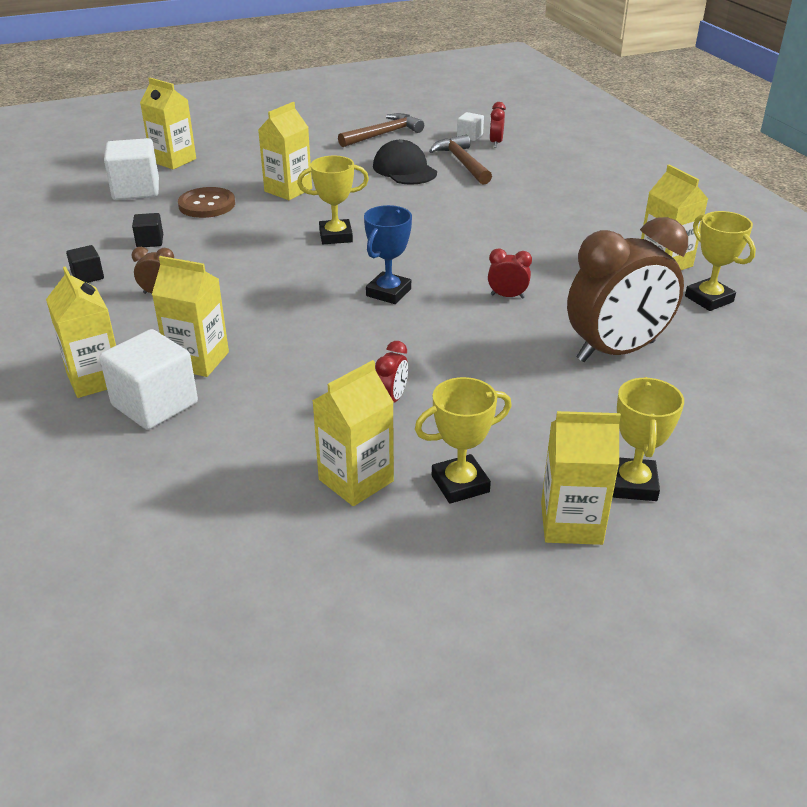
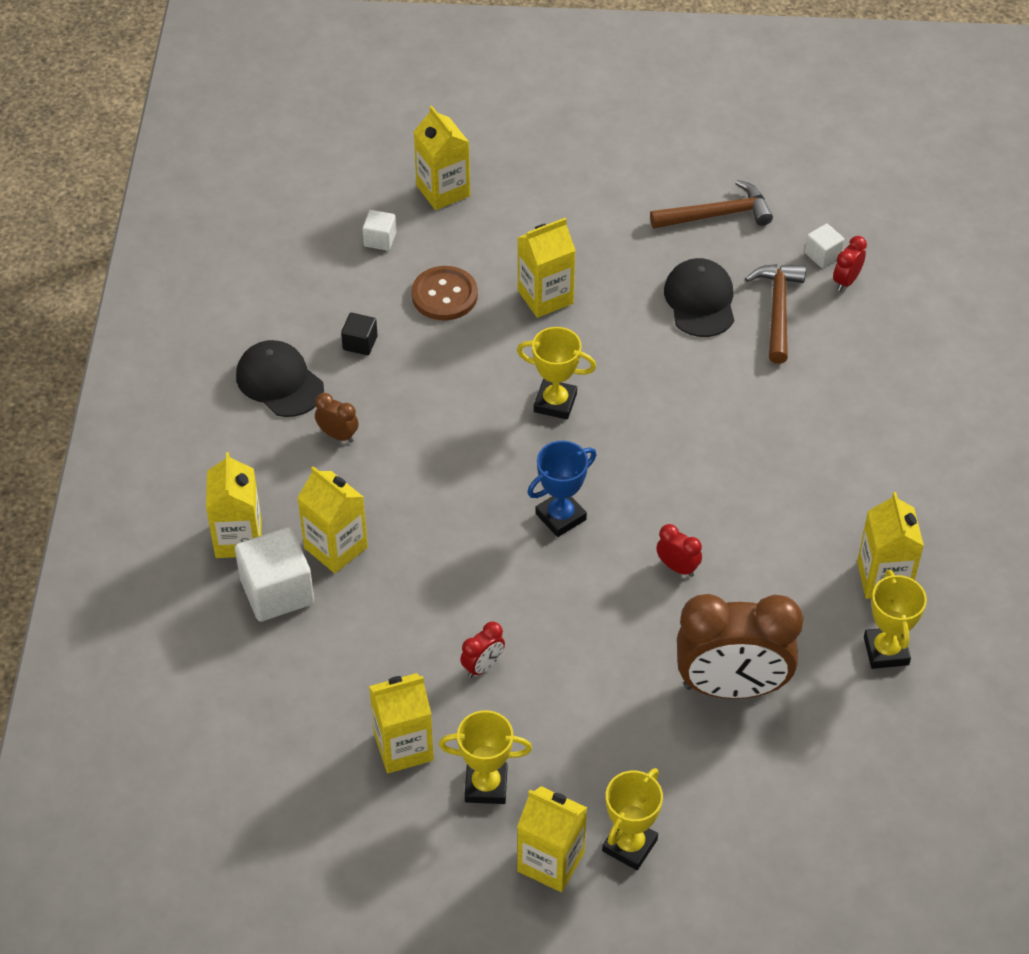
camera: 25 degrees right, 15 degrees up
black cube [66,245,104,283] -> black cap [236,340,324,417]
white cube [104,138,159,200] -> white cube [362,210,396,251], size x0.51

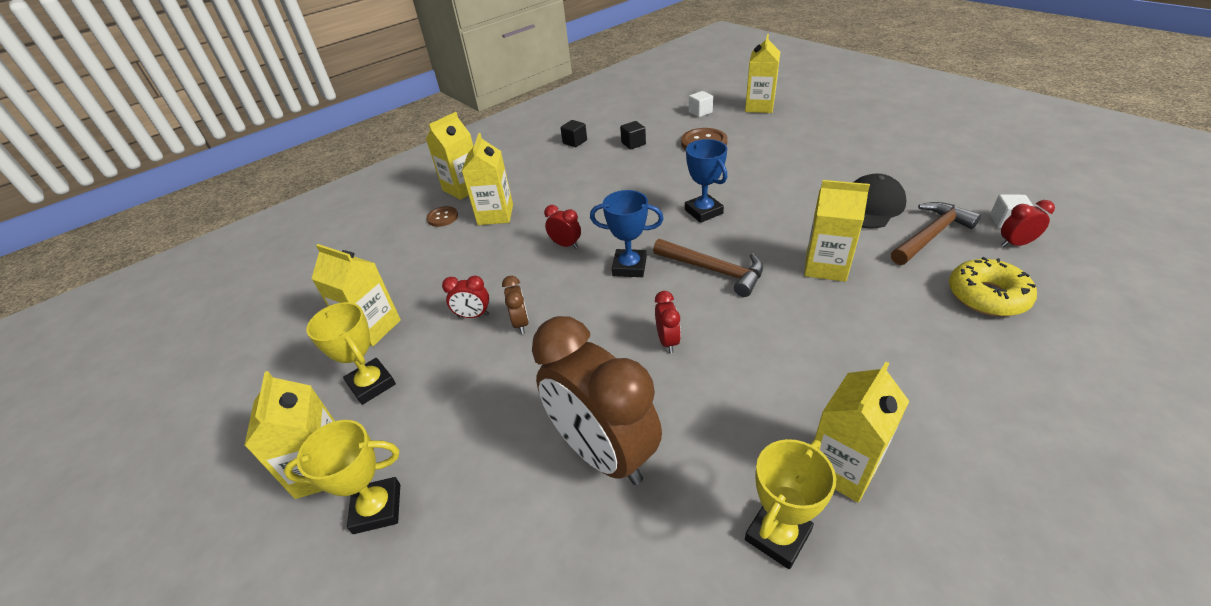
camera: 50 degrees right, 10 degrees down
white cube [235,527,314,622] -> brown button [427,206,458,227]
black cap [236,340,324,417] -> black cube [560,120,587,147]
brown clock [315,393,359,443] -> brown clock moved to [502,276,529,334]
yellow trophy [517,327,596,420] -> blue trophy [685,139,727,223]
yellow carton [518,218,576,318] -> yellow carton moved to [804,180,870,282]
brown hammer [650,180,773,229] -> brown hammer moved to [653,239,763,297]
none -> red clock [544,205,581,249]
none -> yellow donut [949,257,1037,316]

